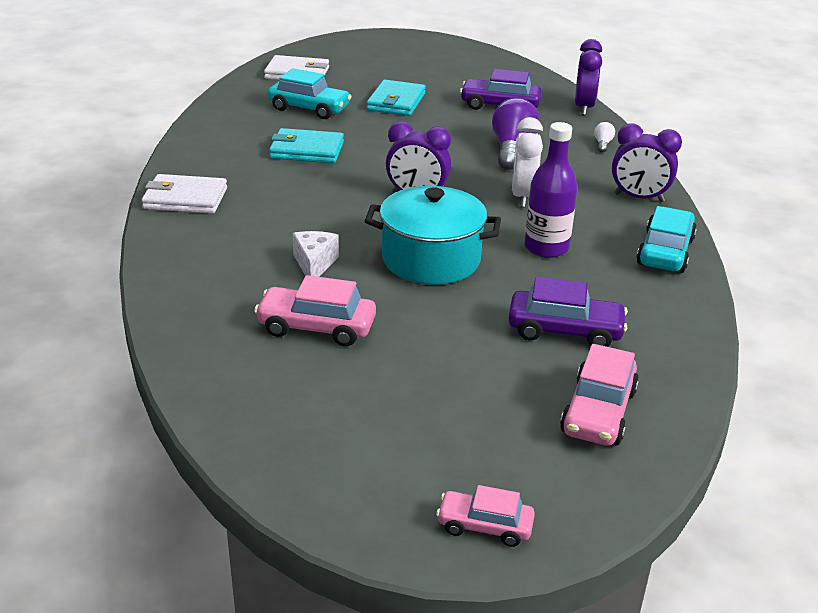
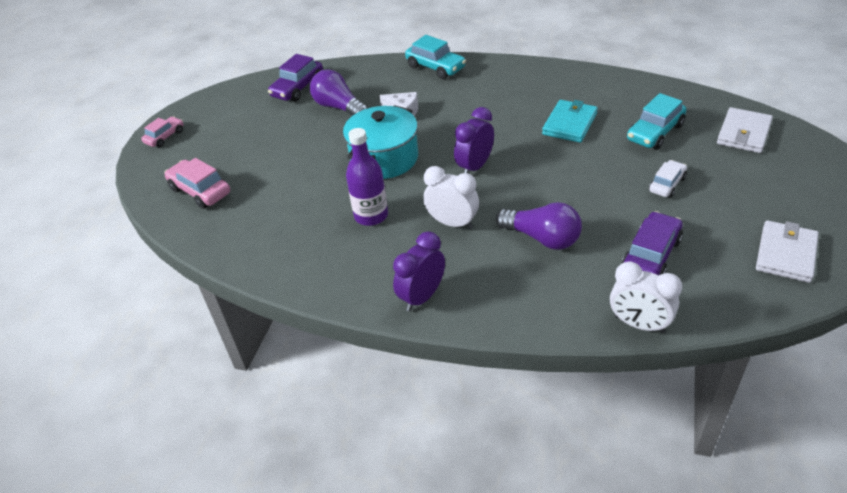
camera: 115 degrees right, 10 degrees up
white wallet [141,174,227,214] -> white wallet moved to [756,220,819,283]
pink car [254,275,376,346] -> purple light bulb [310,69,368,116]
turquoise wallet [367,80,426,116] -> white car [649,160,687,198]
purple car [508,277,628,347] -> purple car moved to [268,54,323,102]
purple clock [575,39,602,115] -> white clock [610,261,682,333]
white light bulb [594,122,615,153] -> none
turquoise car [636,206,697,273] -> turquoise car moved to [405,35,466,79]

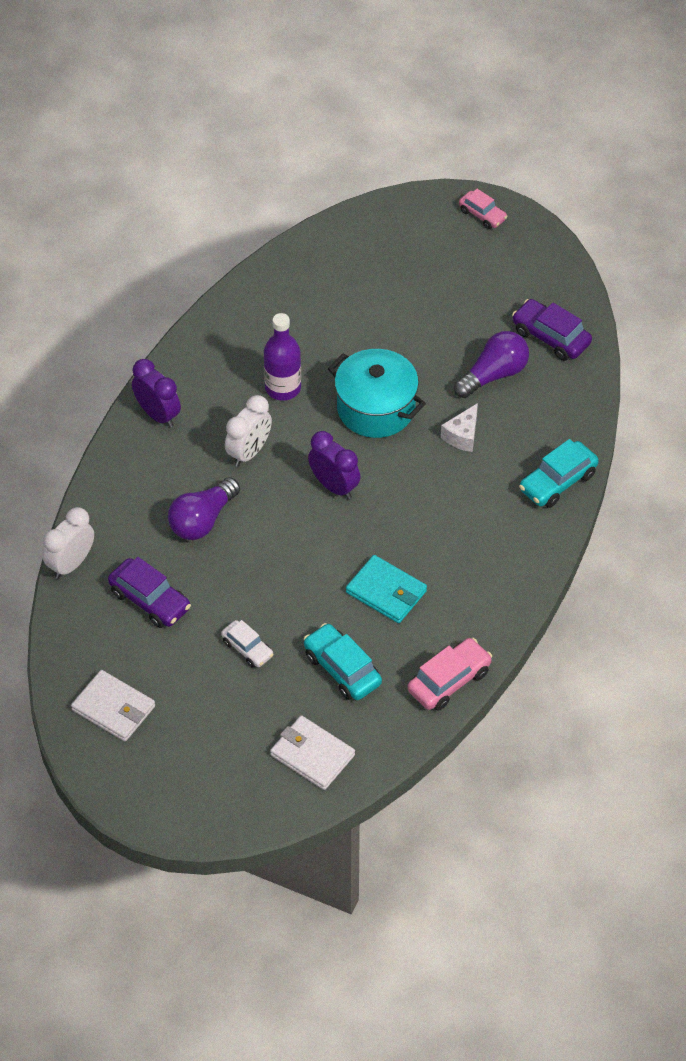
camera: 95 degrees right, 10 degrees up
pink car [164,158,230,209] -> pink car moved to [407,638,492,711]

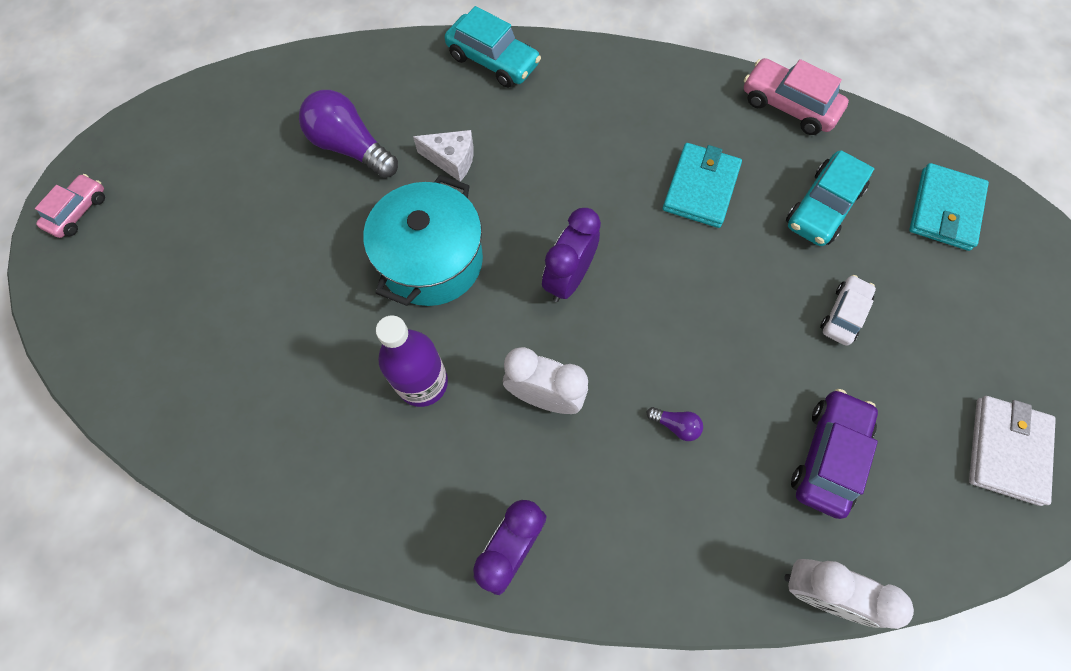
camera: 105 degrees left, 15 degrees up
purple light bulb [168,477,240,540] -> purple light bulb [647,407,703,441], size x0.44
white wallet [270,715,355,790] -> turquoise wallet [909,163,989,251]
purple car [512,299,592,361] -> none

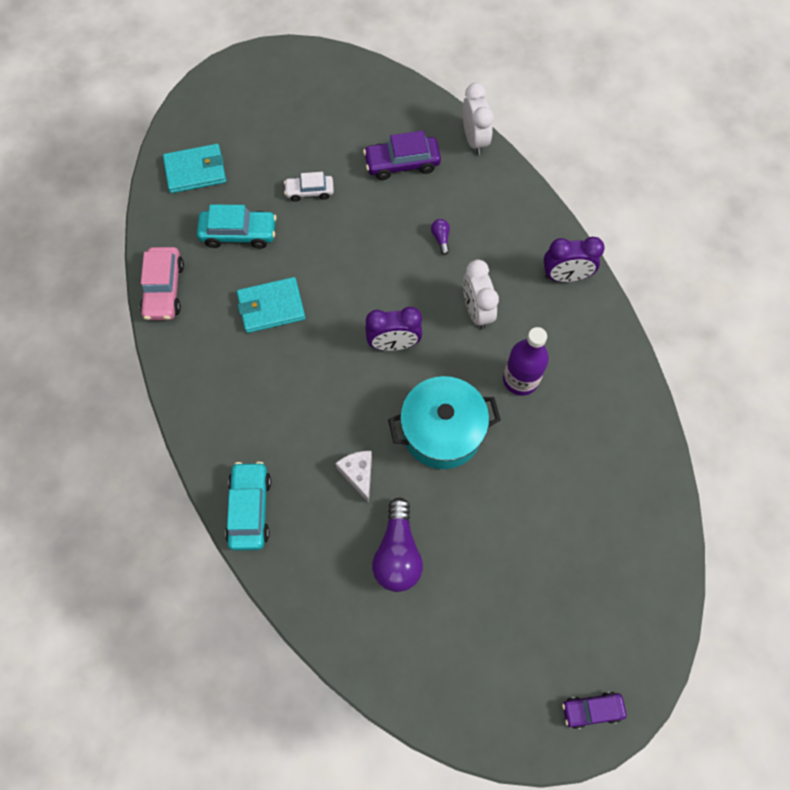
camera: 125 degrees left, 0 degrees up
pink car [35,174,105,238] -> purple car [562,692,627,729]
white wallet [969,396,1056,506] -> none

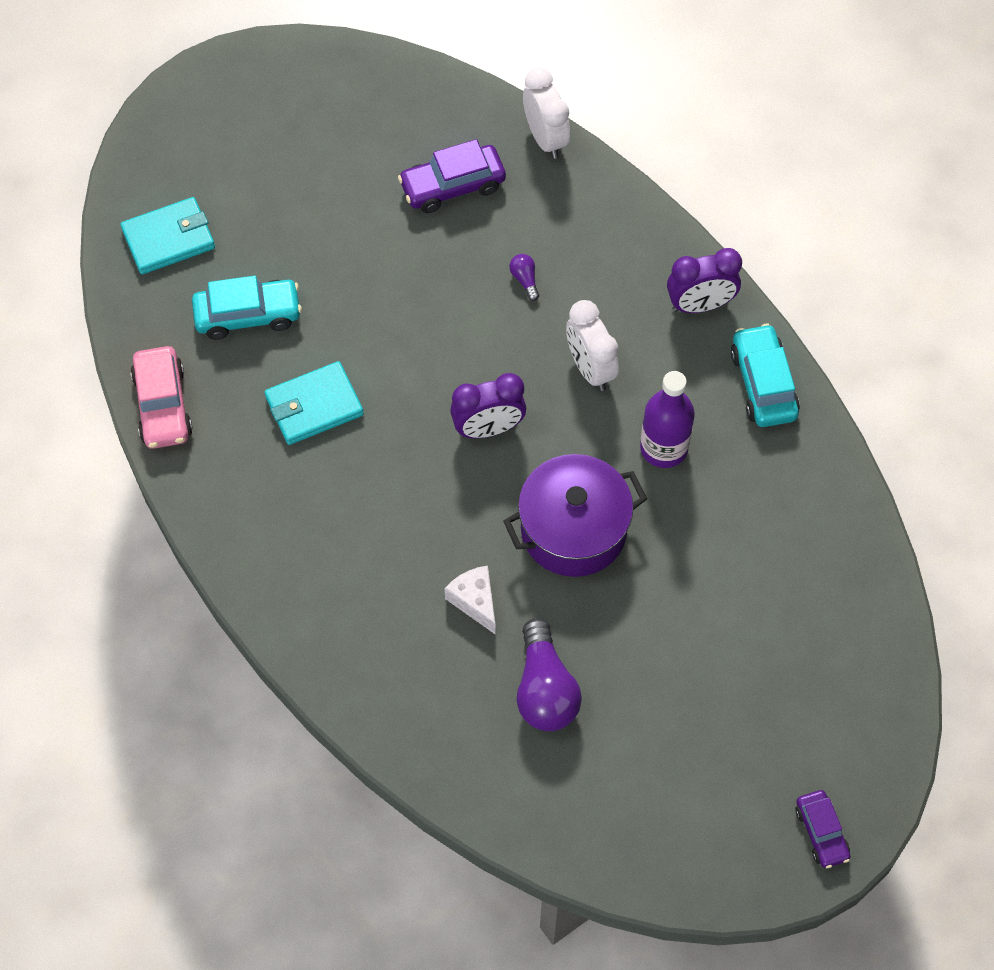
camera: 10 degrees left, 5 degrees down
turquoise car [225,462,271,551] -> turquoise car moved to [730,324,800,427]
white car [284,172,334,202] -> none
turquoise pot [388,376,501,469] -> purple pot [503,454,647,577]
purple car [562,692,627,729] -> purple car turned 90 degrees counterclockwise [795,790,850,868]

